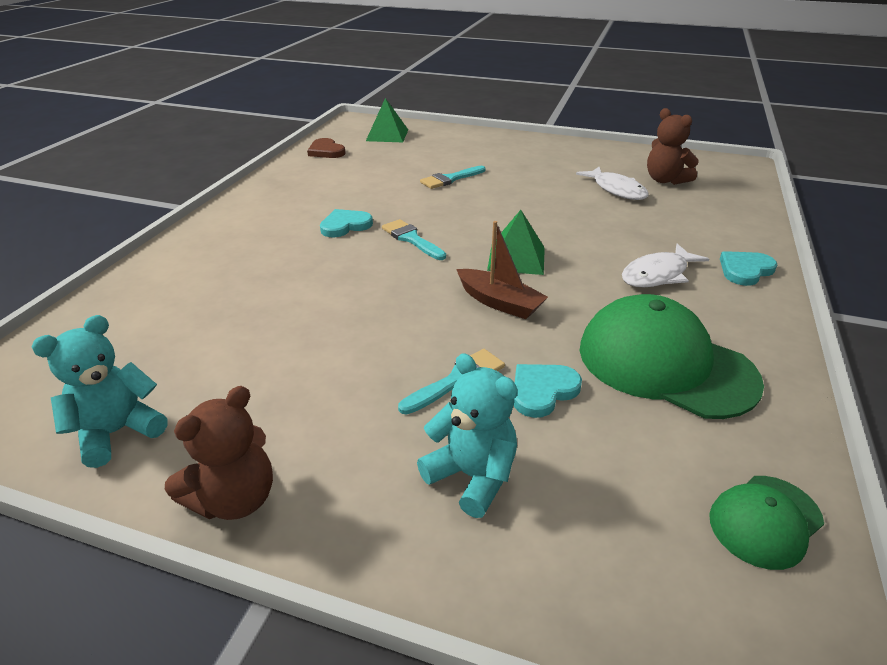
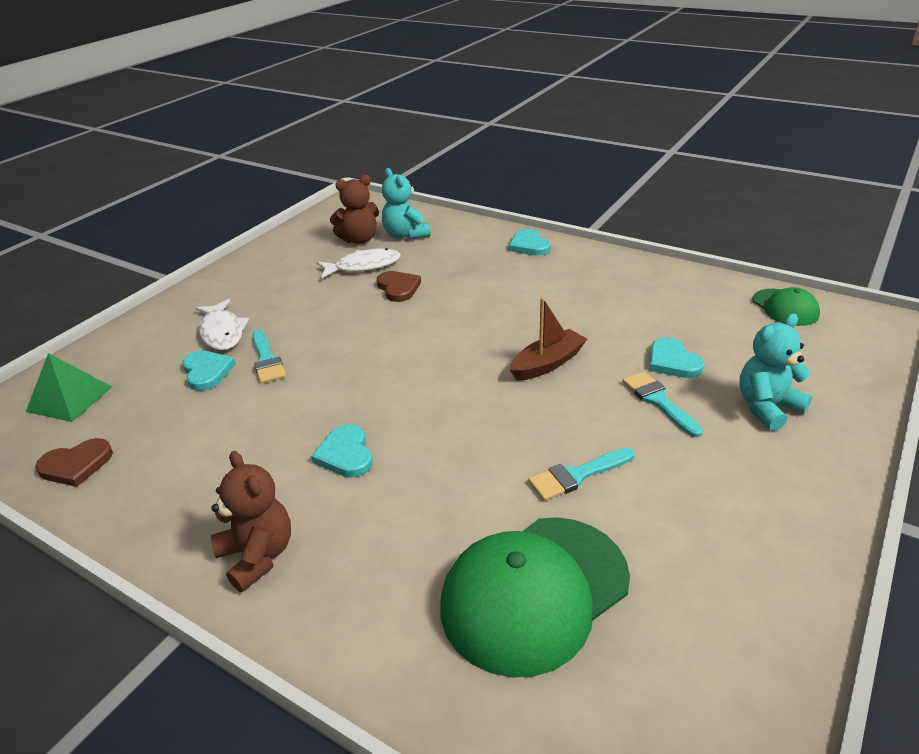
camera: 75 degrees left, 0 degrees up
turquoise teddy bear [32,315,168,468] -> turquoise teddy bear moved to [382,168,431,240]
brown teddy bear [165,386,273,520] -> brown teddy bear moved to [211,451,291,592]
turquoise brush [382,219,446,260] -> turquoise brush moved to [528,448,635,501]
green pyramid [487,210,545,275] -> none
green cap [579,294,764,419] -> green cap moved to [440,517,630,678]
white fish [622,244,709,288] -> white fish moved to [195,299,249,350]
none -> turquoise heart [182,350,236,391]
none -> brown heart [377,271,421,302]

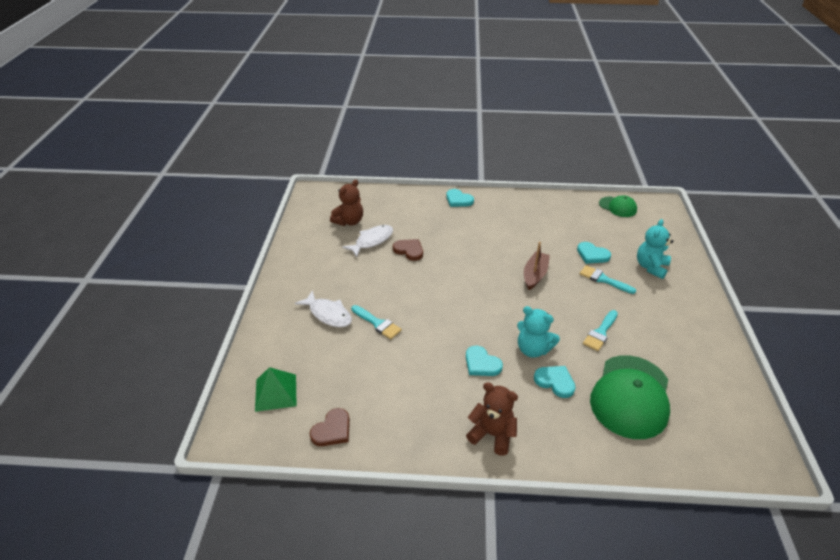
camera: 30 degrees left, 5 degrees up
turquoise heart [182,350,236,391] -> turquoise heart moved to [534,366,576,398]
turquoise teddy bear [382,168,431,240] -> turquoise teddy bear moved to [517,306,560,358]

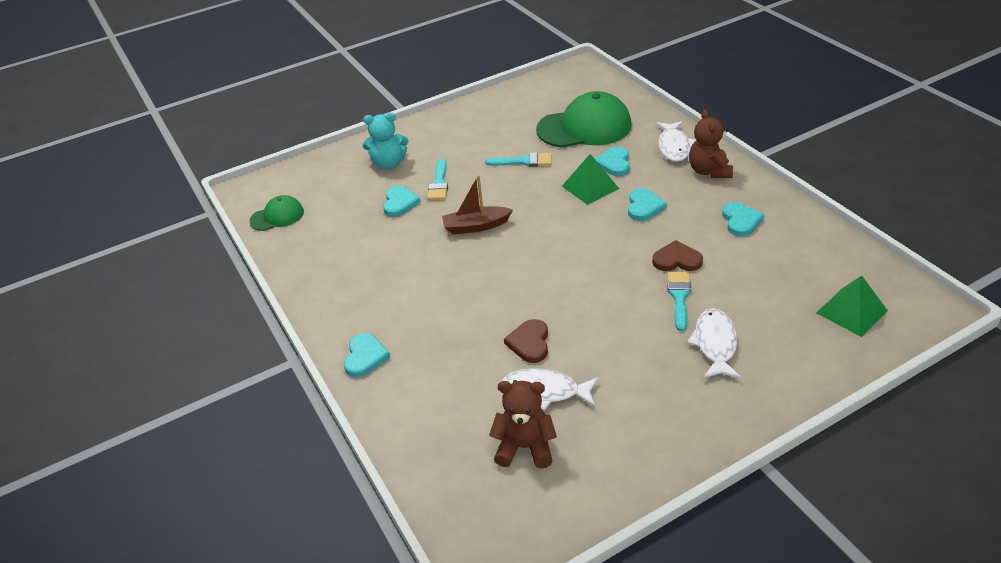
camera: 120 degrees left, 0 degrees up
brown heart [310,408,350,446] -> brown heart moved to [652,240,703,271]
turquoise teddy bear [517,306,560,358] -> green pyramid [562,154,619,205]
green cap [599,195,637,217] -> green cap turned 60 degrees clockwise [249,195,304,231]
none -> white fish [656,121,696,162]
none -> turquoise heart [722,202,765,236]

